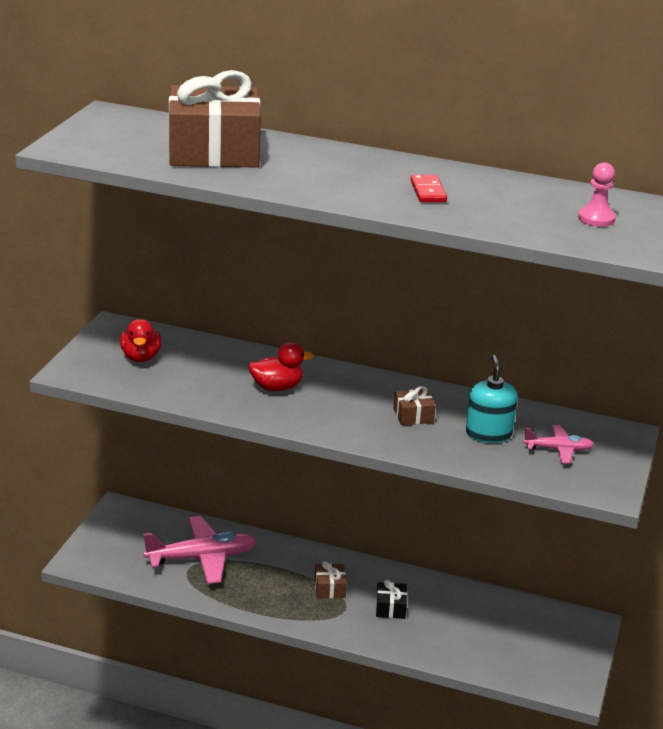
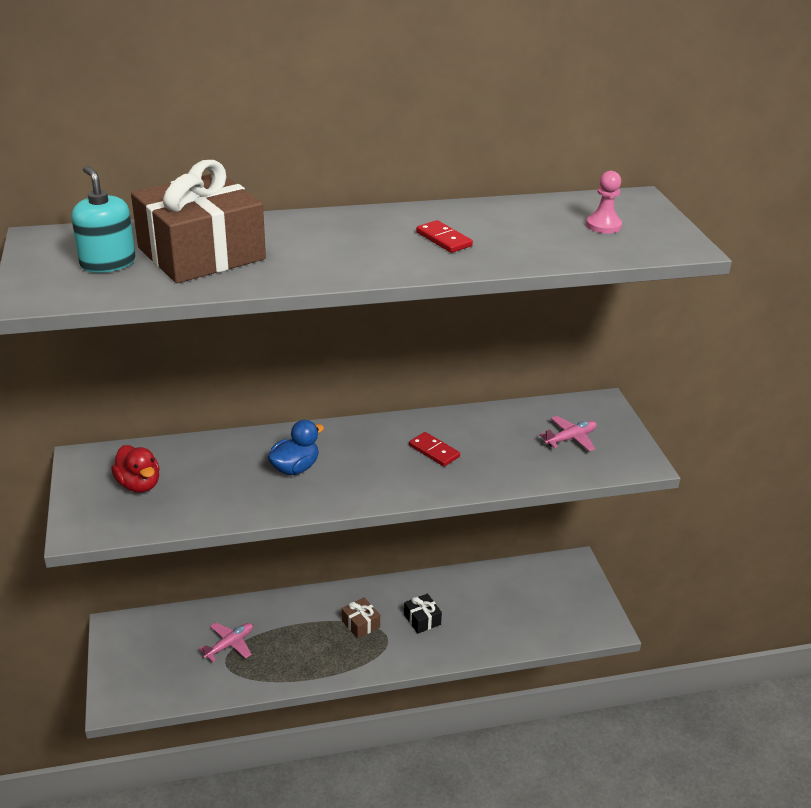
camera: 30 degrees left, 5 degrees up
pink plane [143,516,256,584] -> pink plane [199,622,253,662], size x0.54
red duck [248,342,314,391] -> blue duck [268,420,324,475]
brown gift [393,386,436,425] -> red domino [409,432,460,467]
turquoise soap dispenser [466,355,518,443] -> turquoise soap dispenser moved to [71,166,135,273]

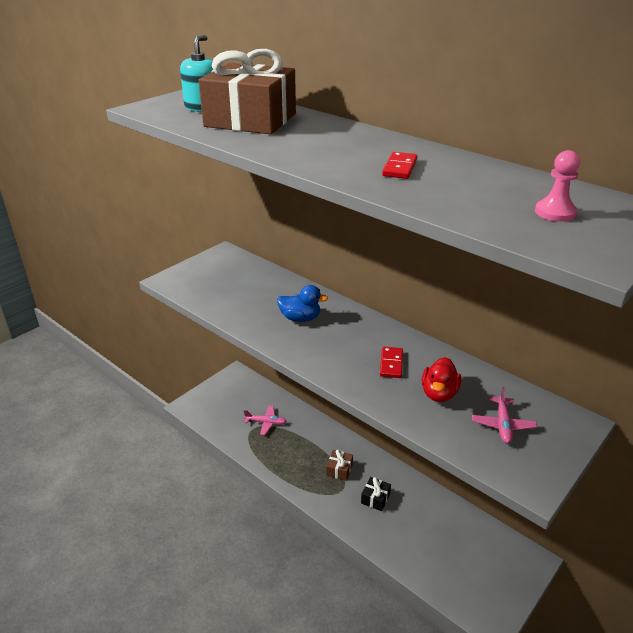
camera: 55 degrees right, 0 degrees up
red duck [111,445,160,493] -> red duck moved to [422,357,461,402]
pink plane [539,416,597,451] -> pink plane turned 75 degrees clockwise [472,387,537,444]

